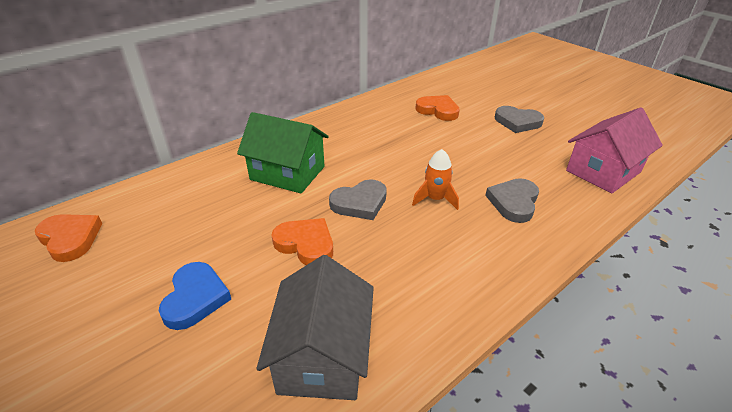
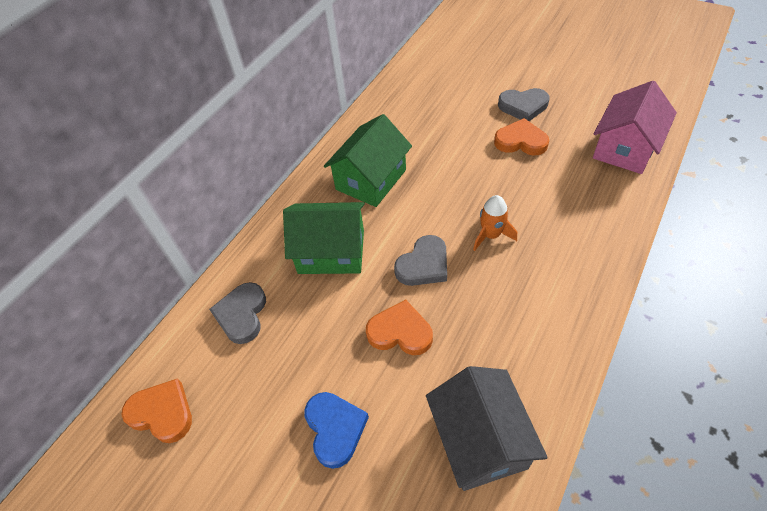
camera: 15 degrees left, 15 degrees up
orange heart [416,95,460,121] -> orange heart moved to [494,118,549,155]
grey heart [485,178,539,223] -> grey heart moved to [209,282,266,344]
none -> green house [324,114,412,207]

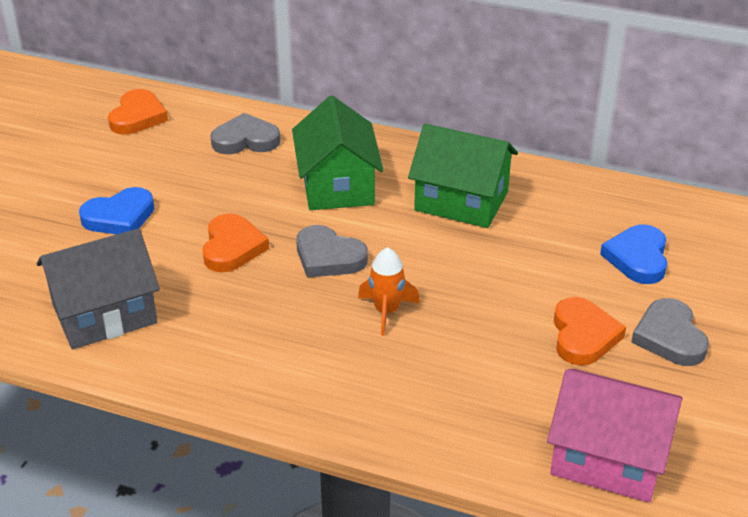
camera: 75 degrees right, 15 degrees down
none -> blue heart [600,224,667,284]

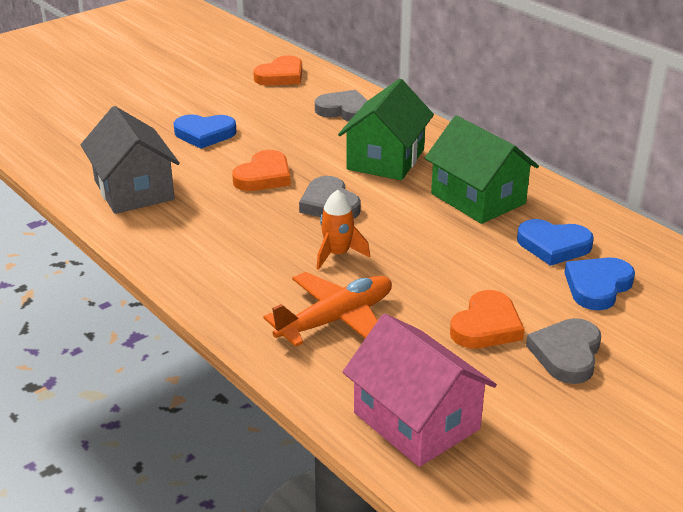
camera: 30 degrees right, 5 degrees down
grey house [37,228,160,349] -> grey house turned 60 degrees clockwise [81,106,180,214]
none -> orange plane [263,272,392,347]
none -> blue heart [517,219,594,266]

